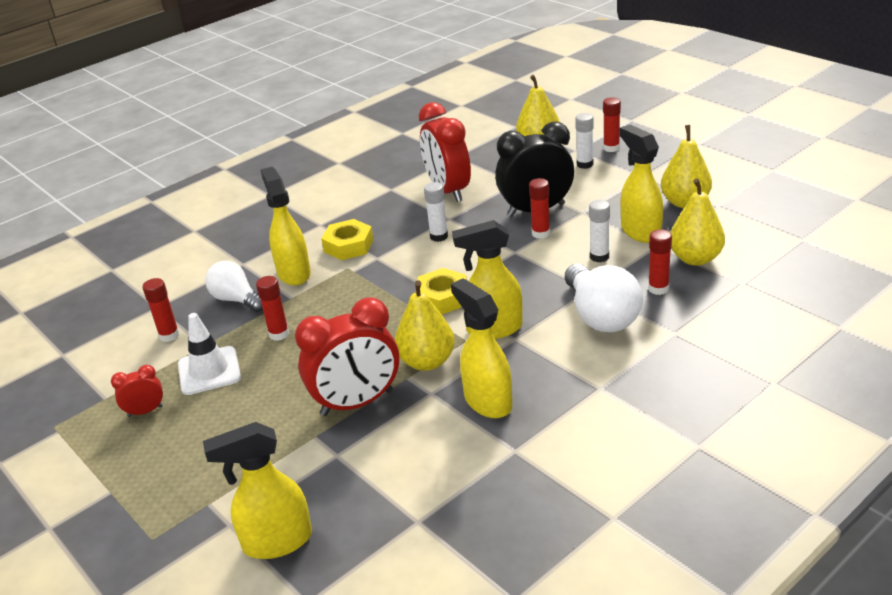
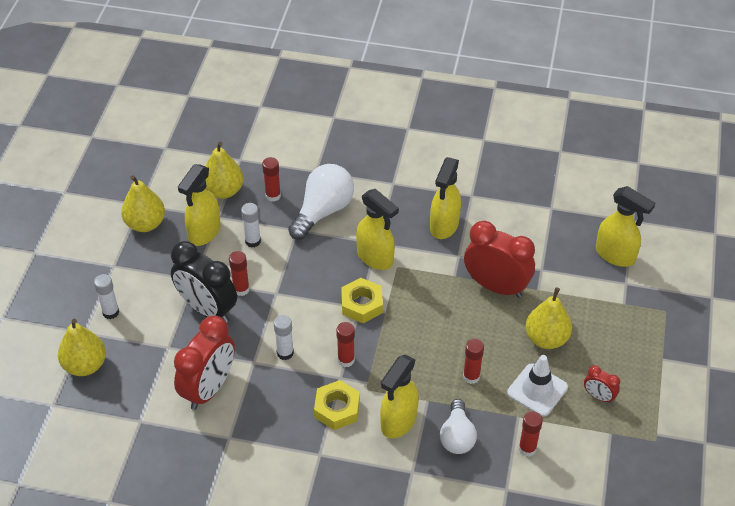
camera: 130 degrees left, 15 degrees up
yellow pear [395,281,455,371] -> yellow pear moved to [525,287,572,349]
red glue stick [603,97,621,152] -> red glue stick moved to [336,322,355,367]

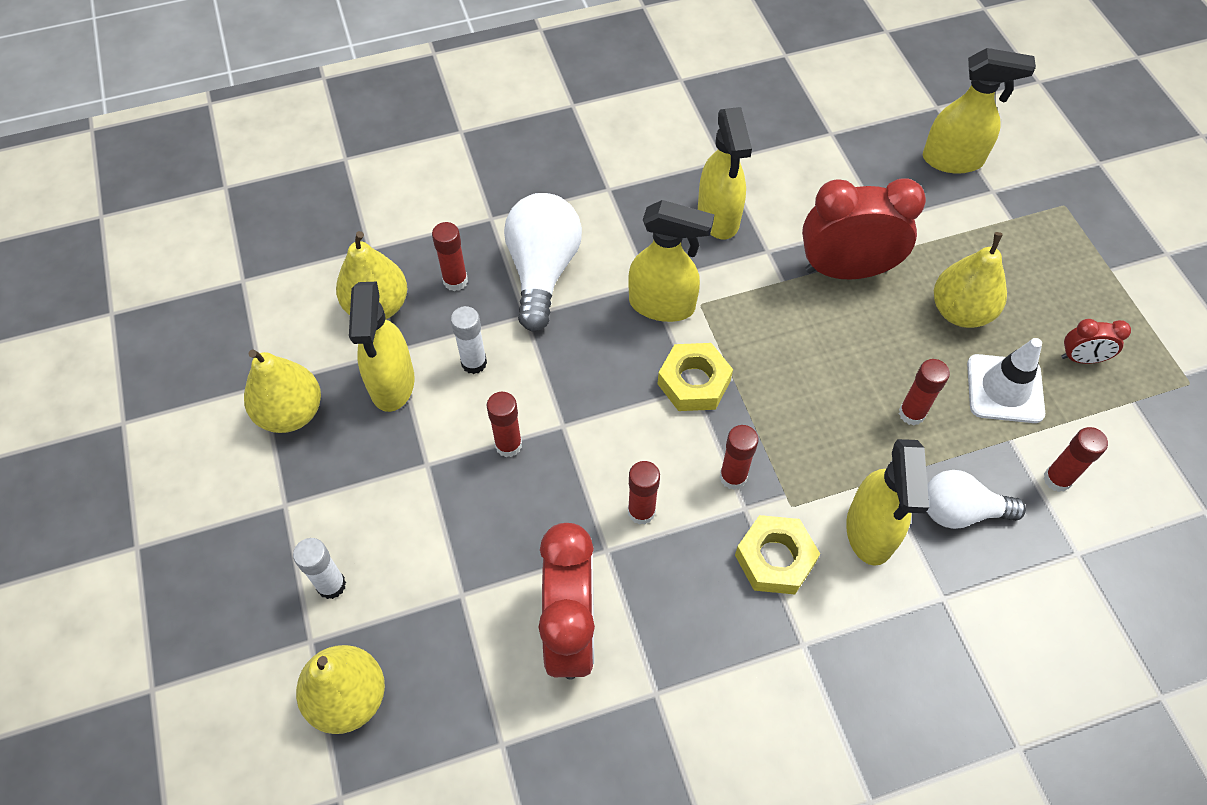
camera: 30 degrees left, 10 degrees up
black clock [171,241,237,323] -> none
white glue stick [274,315,294,360] -> red glue stick [628,461,660,525]
white light bulb [440,399,477,454] -> white light bulb turned 120 degrees clockwise [927,470,1026,529]

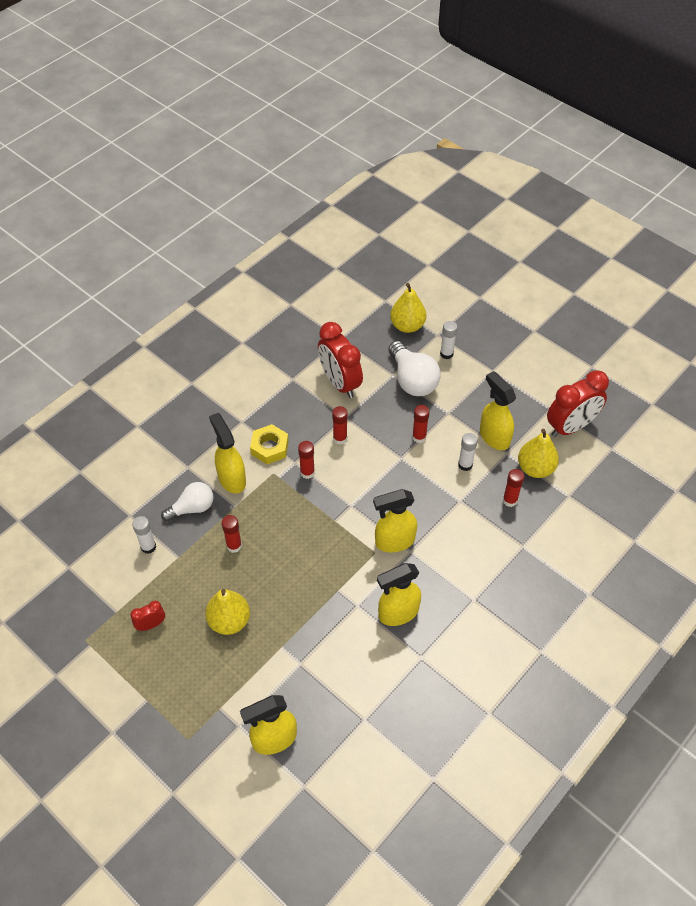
camera: 150 degrees right, 5 degrees down
yellow pear [244,349,321,433] -> none
white light bulb [504,193,582,332] -> white light bulb moved to [388,341,441,396]
yellow nut [658,343,733,411] -> none
yellow spray bottle [698,107,752,239] -> yellow spray bottle turned 75 degrees counterclockwise [377,563,421,626]
red clock [802,178,926,279] -> red clock moved to [547,370,609,437]
white traffic cone [967,338,1045,423] -> none
red glue stick [1043,427,1108,492] -> white glue stick [132,516,156,554]

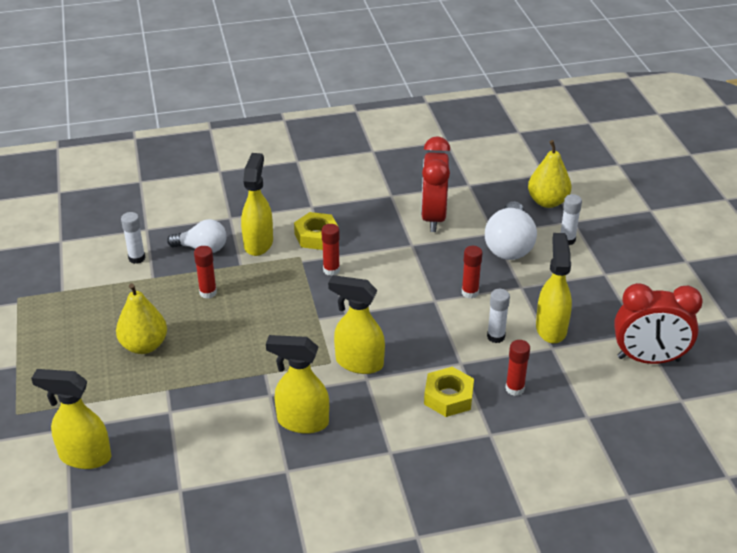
camera: 35 degrees right, 15 degrees down
red clock [130,601,165,631] -> none
red glue stick [332,406,348,444] -> none
yellow pear [518,429,559,478] -> none
none -> yellow nut [424,367,474,417]

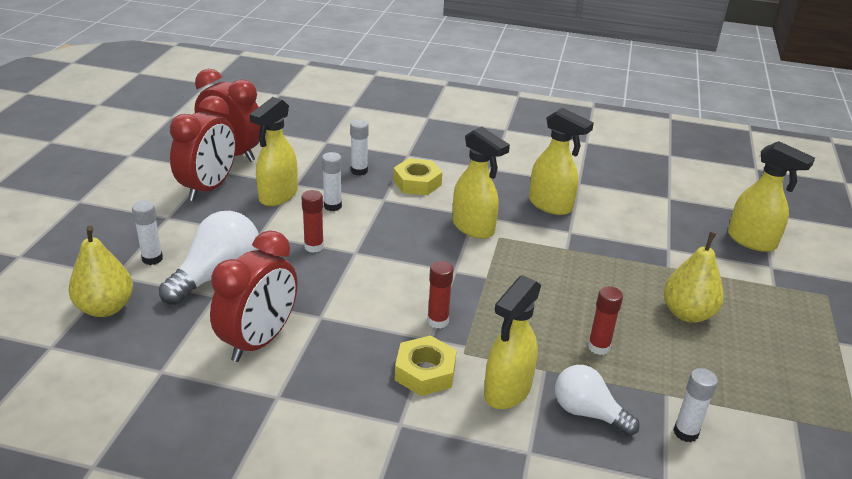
camera: 155 degrees left, 5 degrees down
red glue stick [506,340,530,396] -> white glue stick [350,120,369,176]
none -> red clock [170,96,236,201]

